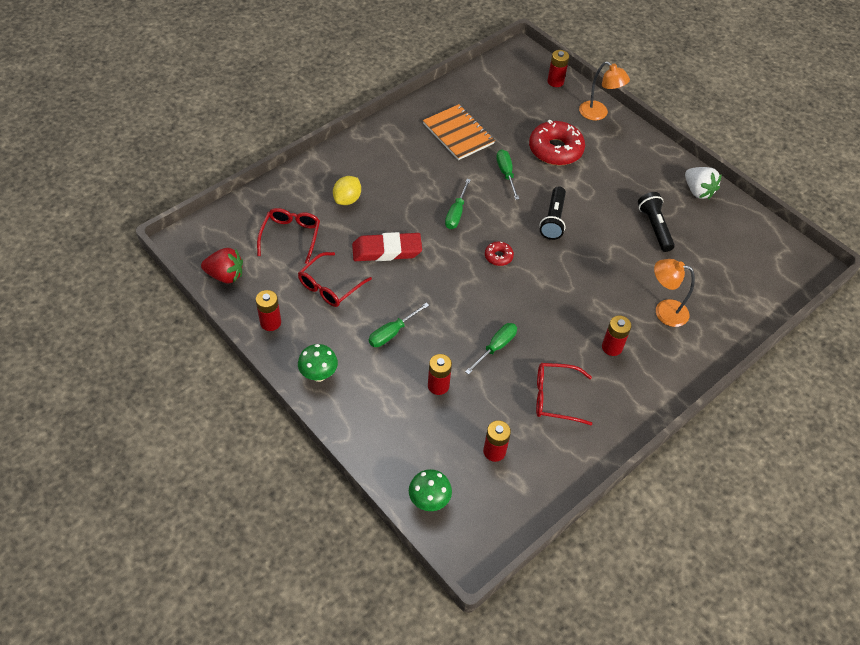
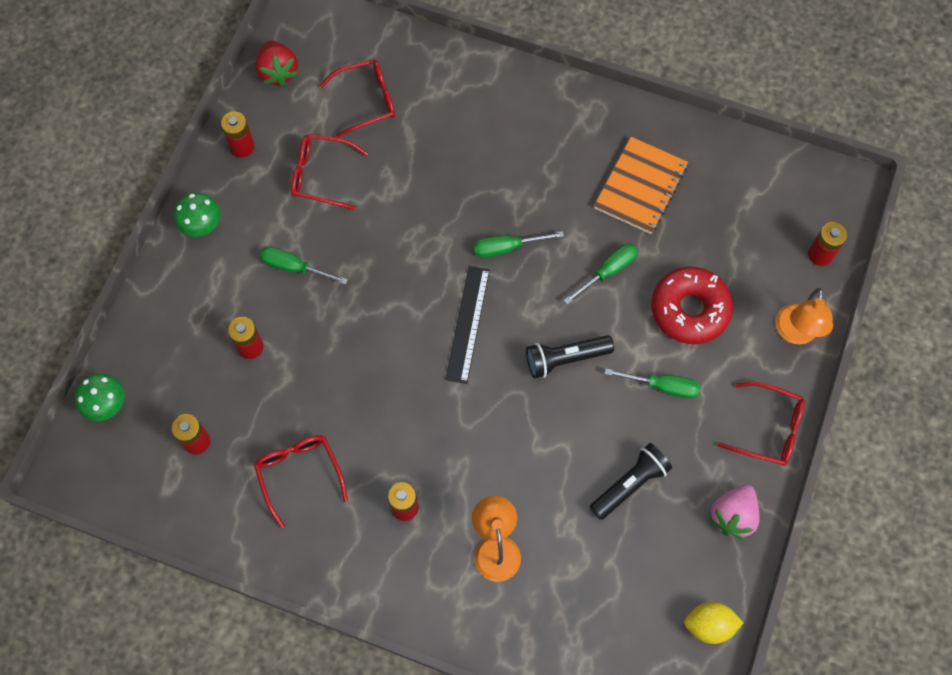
camera: 65 degrees right, 15 degrees up
yellow lemon [333,176,361,205] -> yellow lemon moved to [684,602,743,644]
red eraser [352,232,422,261] -> none
green screwdriver [465,323,517,375] -> green screwdriver moved to [605,369,700,398]
red donut [485,241,514,266] -> black ruler [445,266,490,384]
white strawberry [685,167,722,199] -> pink strawberry [709,484,760,540]
none -> red glasses [717,382,805,466]

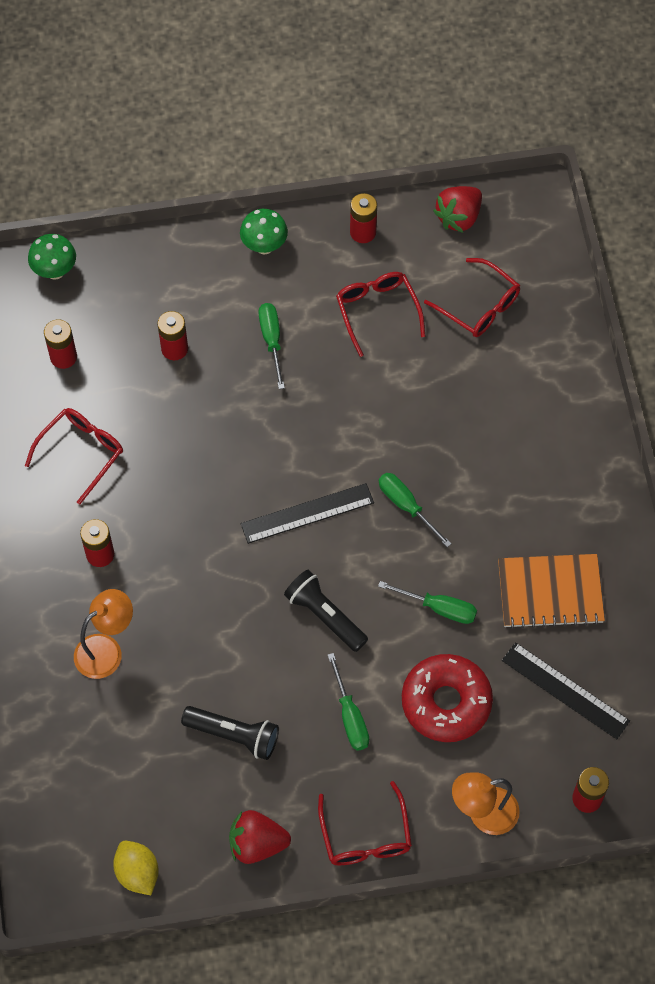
camera: 60 degrees right, 5 degrees down
pink strawberry [709,484,760,540] -> red strawberry [229,810,291,864]
none -> black ruler [502,642,630,739]

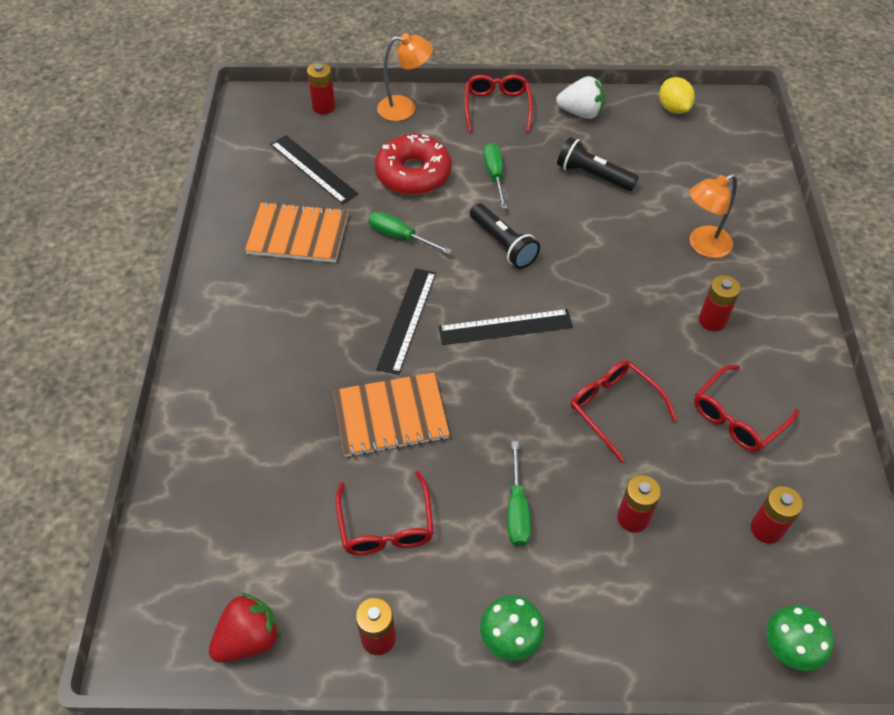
camera: 170 degrees left, 10 degrees down
red strawberry [229,810,291,864] -> white strawberry [556,76,605,119]
green screwdriver [379,473,452,547] -> black ruler [376,268,436,375]
red glasses [424,258,520,337] -> red glasses moved to [571,360,677,462]
none -> orange notebook [333,372,450,457]

